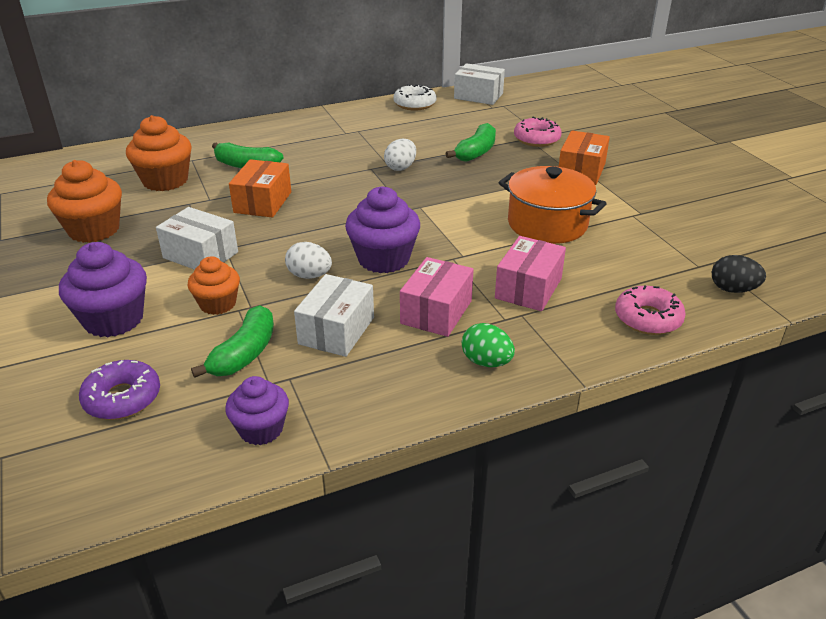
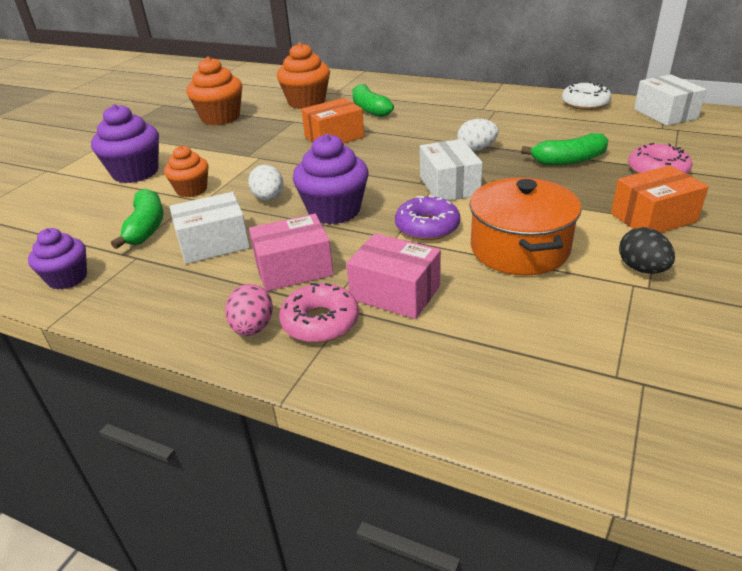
camera: 50 degrees right, 0 degrees up
purple donut [79,360,160,420] -> purple donut moved to [395,195,460,240]
white box [156,207,238,270] -> white box moved to [420,139,483,201]
green banana [191,305,274,378] -> green banana turned 75 degrees counterclockwise [111,189,163,249]
green egg [462,323,515,367] -> pink egg [225,284,273,336]
pink box [495,236,566,311] -> pink box turned 45 degrees clockwise [346,233,441,319]
pink donut [615,286,686,335] -> pink donut moved to [279,283,359,343]
black egg [712,255,766,293] -> black egg moved to [619,227,675,274]

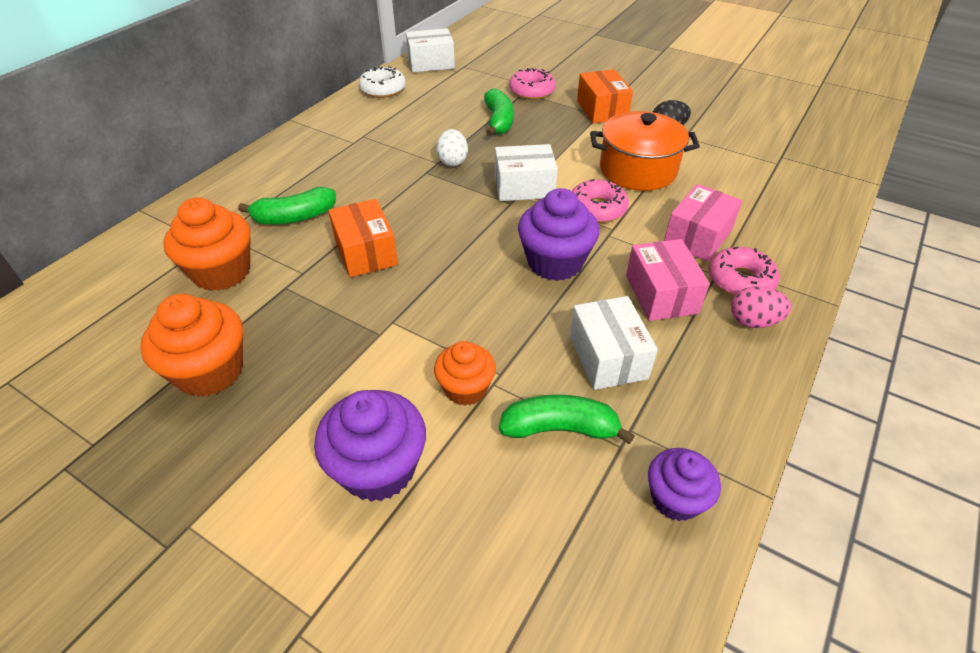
camera: 85 degrees left, 10 degrees up
white egg [248,165,284,201] -> none
purple donut [395,195,460,240] -> pink donut [572,179,629,223]

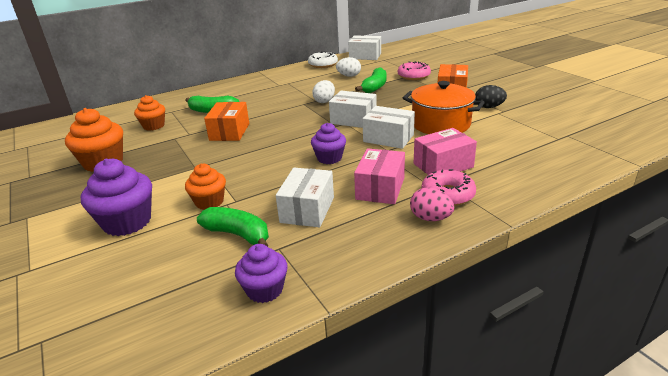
camera: 30 degrees right, 15 degrees down
orange cupcake [163,197,251,291] -> orange cupcake [134,95,165,131], size x0.64
purple cupcake [518,188,599,281] -> purple cupcake [311,123,346,164], size x0.64
pink donut [572,179,629,223] -> white box [363,106,415,149]
none -> white egg [336,57,361,77]

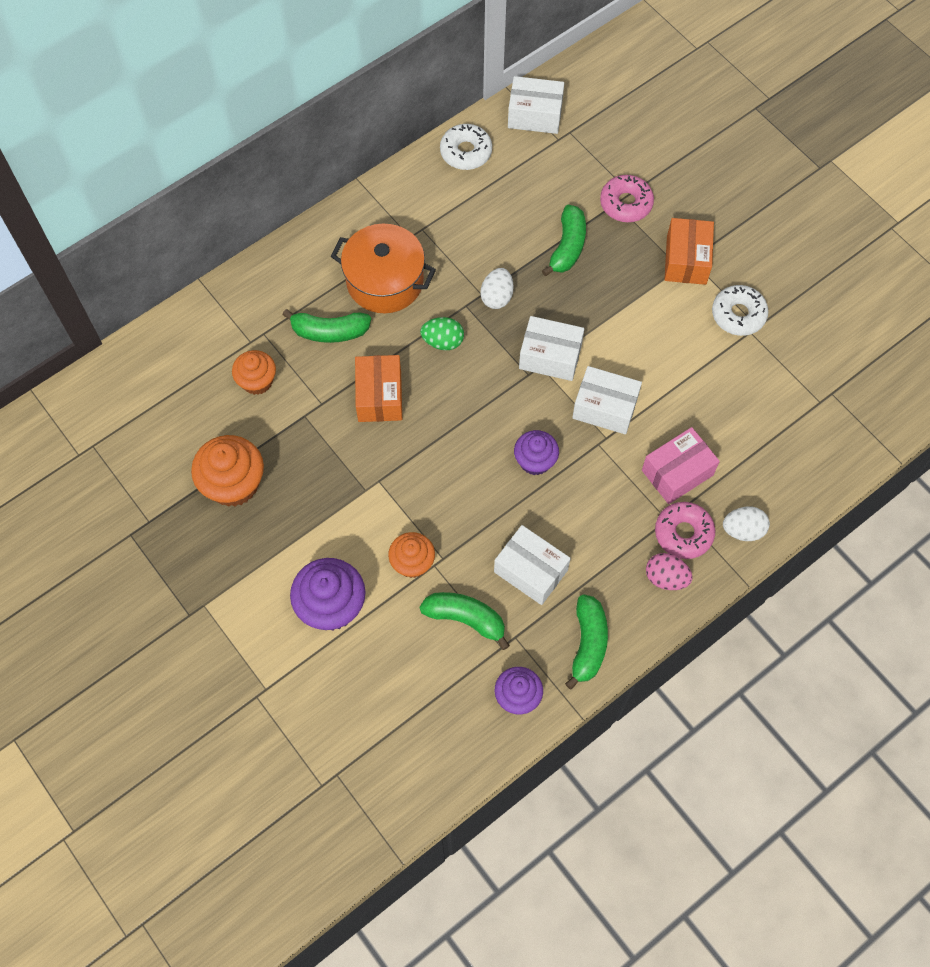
camera: 10 degrees left, 35 degrees up
white box [276,168,334,227] -> white box turned 60 degrees counterclockwise [494,525,571,605]
white egg [336,57,361,77] -> white egg moved to [723,506,770,541]
pink box [354,148,405,204] -> none
orange pot [403,81,485,134] -> orange pot moved to [331,224,436,313]
black egg [475,85,507,108] -> white donut [712,285,768,336]
none -> green egg [420,317,464,350]
none -> green banana [565,594,608,690]

